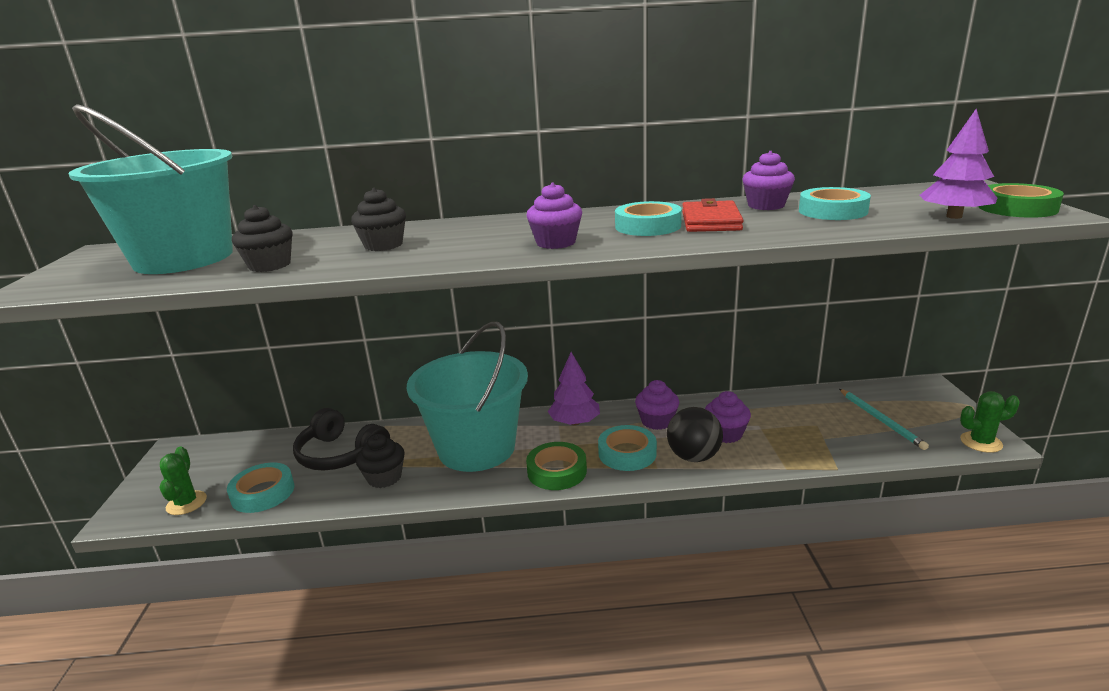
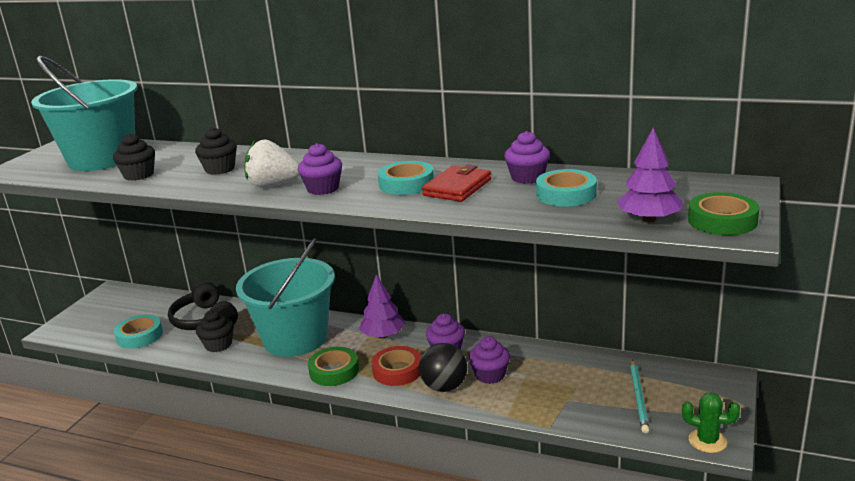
camera: 25 degrees right, 0 degrees up
green cactus [160,446,207,515] -> none
turquoise tape [598,425,657,471] -> red tape [371,346,421,386]
none -> white strawberry [244,139,300,187]

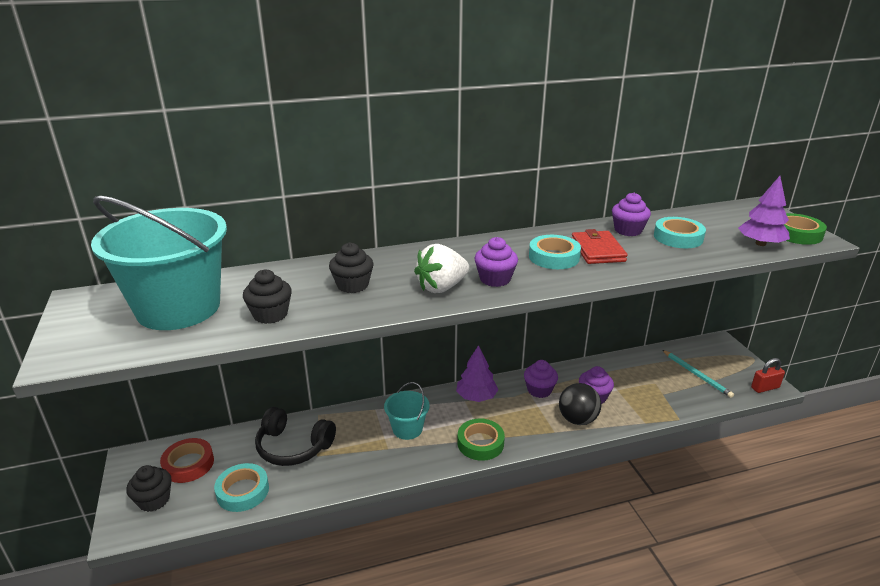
camera: 40 degrees left, 5 degrees up
black cupcake [196,310,234,352] -> black cupcake moved to [126,465,171,512]
turquoise bucket [236,238,335,357] -> turquoise bucket [384,382,430,440], size x0.48
red tape [371,346,421,386] -> red tape moved to [160,438,214,483]
green cactus [682,392,740,453] -> red padlock [751,358,785,393]

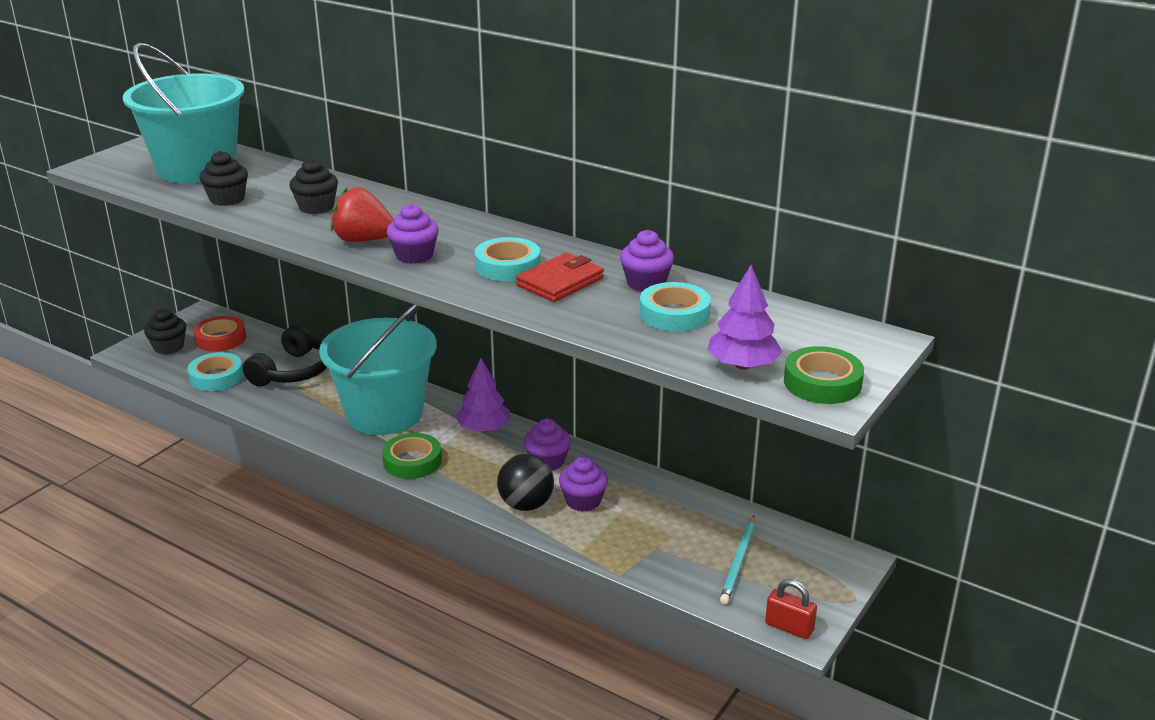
camera: 50 degrees right, 0 degrees up
black headphones [255,407,336,466] -> black headphones turned 135 degrees counterclockwise [243,325,327,387]
turquoise bucket [384,382,430,440] -> turquoise bucket [319,304,437,435], size x2.10
white strawberry [414,244,469,293] -> red strawberry [331,187,394,242]

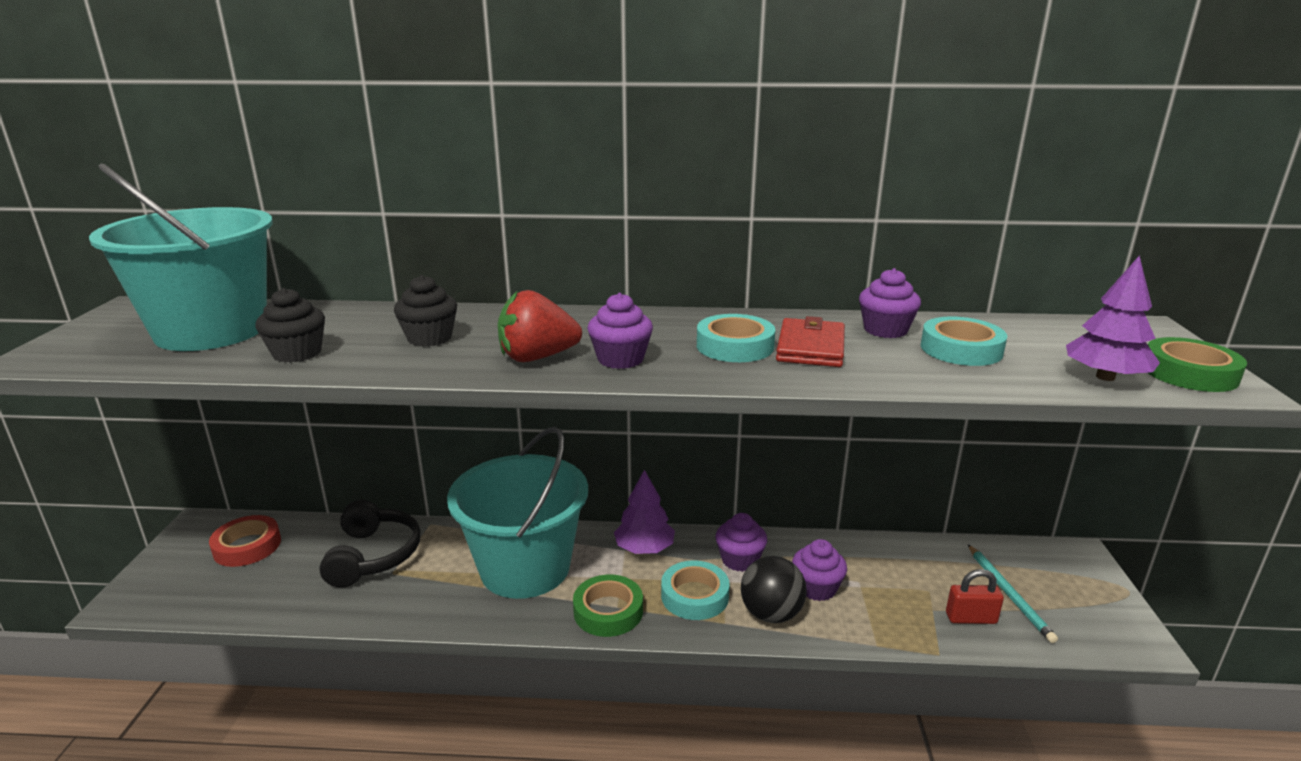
camera: 30 degrees left, 5 degrees down
black cupcake [144,309,186,355] -> none
turquoise tape [188,352,243,391] -> turquoise tape moved to [661,560,730,620]
red padlock [765,579,817,639] -> red padlock moved to [946,569,1004,624]

